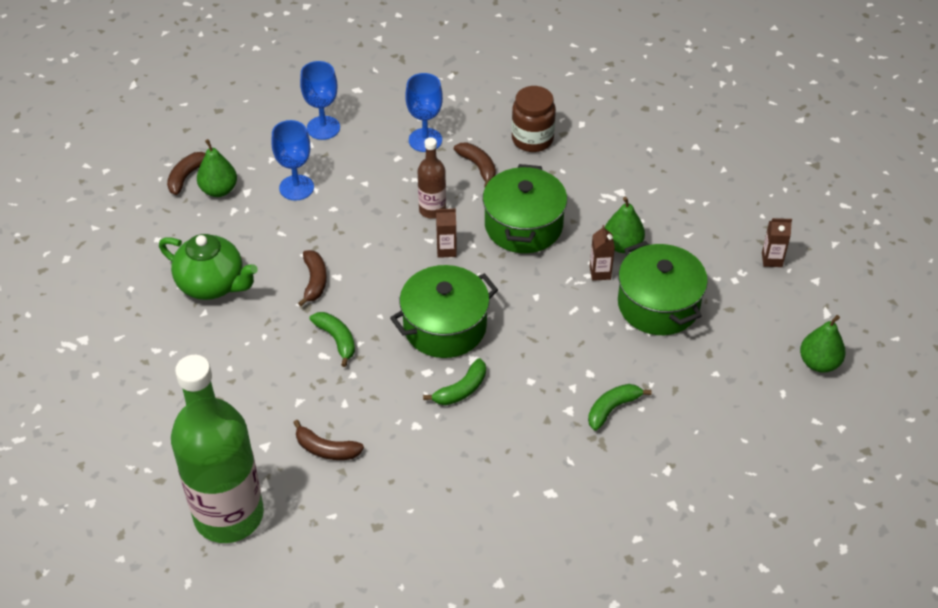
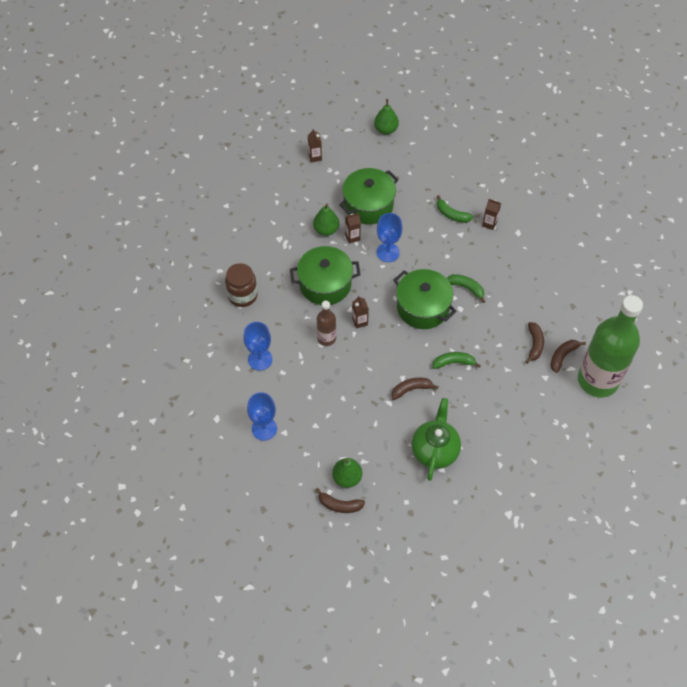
camera: 105 degrees left, 10 degrees up
blue goblet [272,120,314,201] -> blue goblet moved to [377,213,402,262]
green banana [309,312,355,367] -> green banana turned 45 degrees clockwise [433,352,481,369]
brown banana [454,143,496,187] -> brown banana moved to [550,340,586,373]
none -> brown carton [482,199,501,230]

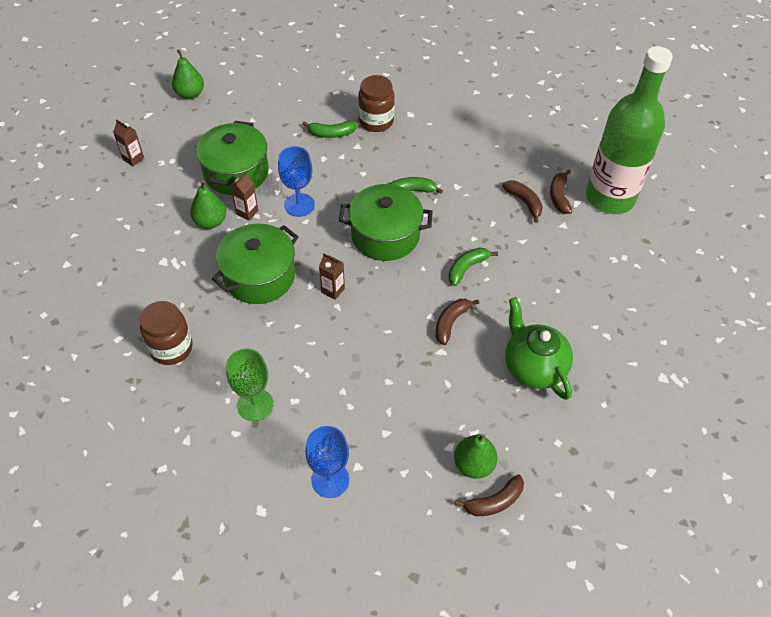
camera: 40 degrees left, 5 degrees down
blue goblet [243,322,273,371] -> green goblet [226,348,273,421]
brown bottle [317,301,336,346] -> none
brown carton [482,199,501,230] -> brown jar [358,75,395,132]

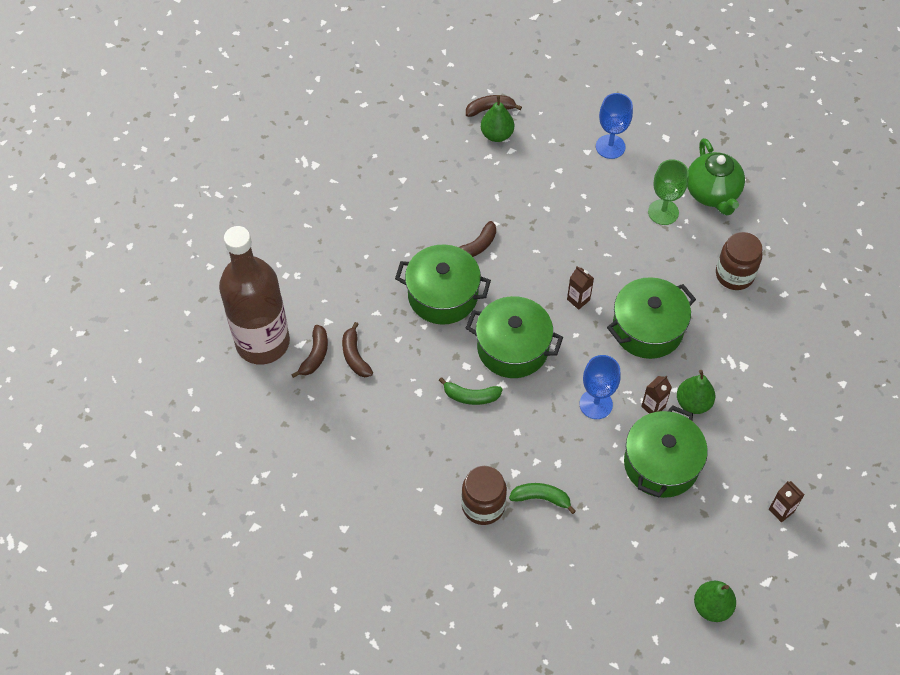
camera: 165 degrees left, 5 degrees up
green banana [448,248,498,286] -> green pot [395,245,491,325]
green teapot [505,297,573,400] -> green teapot moved to [687,138,745,215]
green bottle [586,46,673,214] -> brown bottle [219,226,290,365]

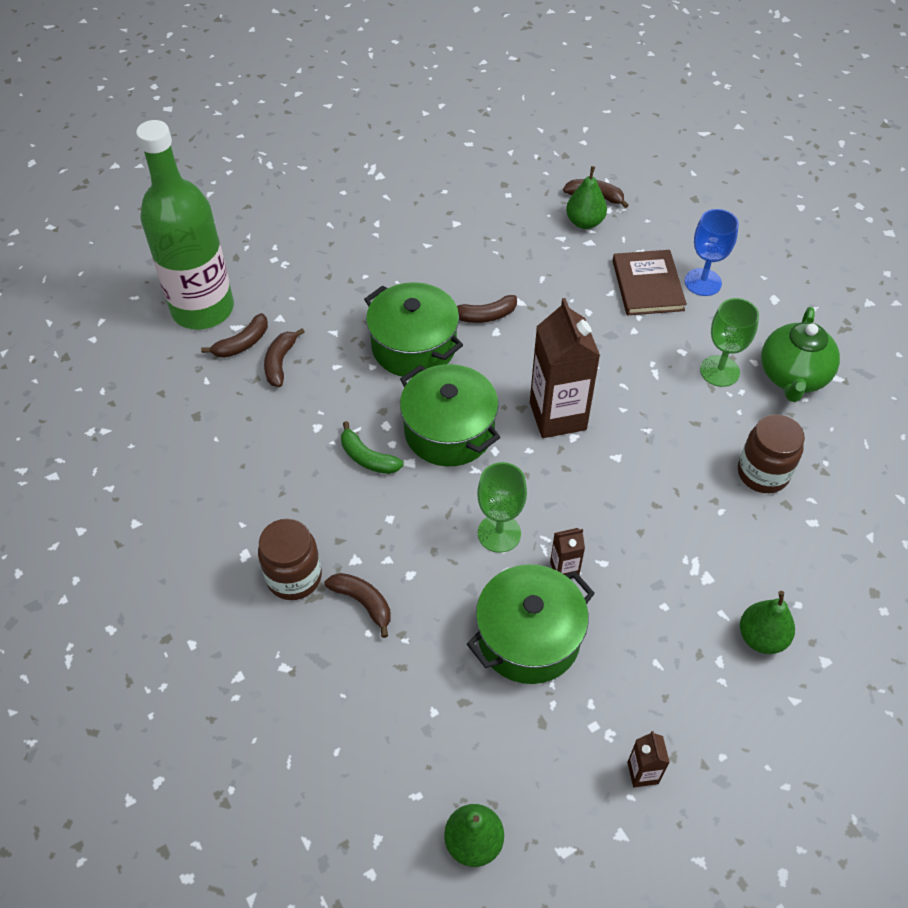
camera: 30 degrees right, 5 degrees down
brown bottle [219,226,290,365] -> green bottle [136,120,234,330]
green banana [509,483,576,514] -> brown banana [324,573,391,638]
brown carton [567,266,594,310] -> brown carton [530,298,600,438], size x2.20
blue goblet [580,355,621,419] -> green goblet [477,462,527,553]
green pot [607,277,696,359] -> none
green pear [677,370,715,414] -> green pear moved to [740,591,795,654]
none -> brown book [613,250,687,315]

